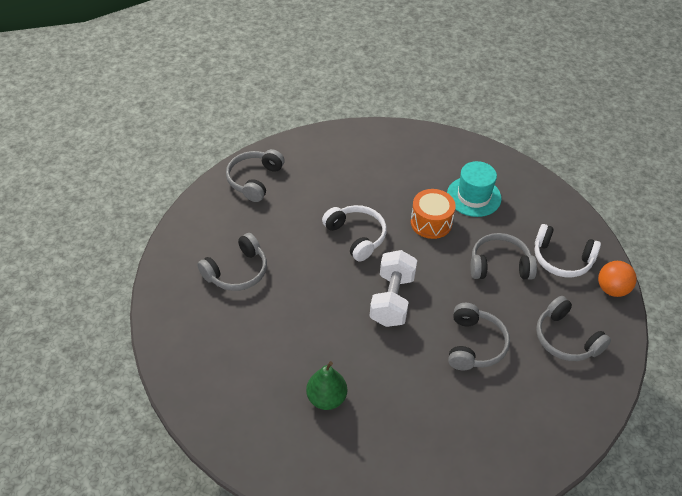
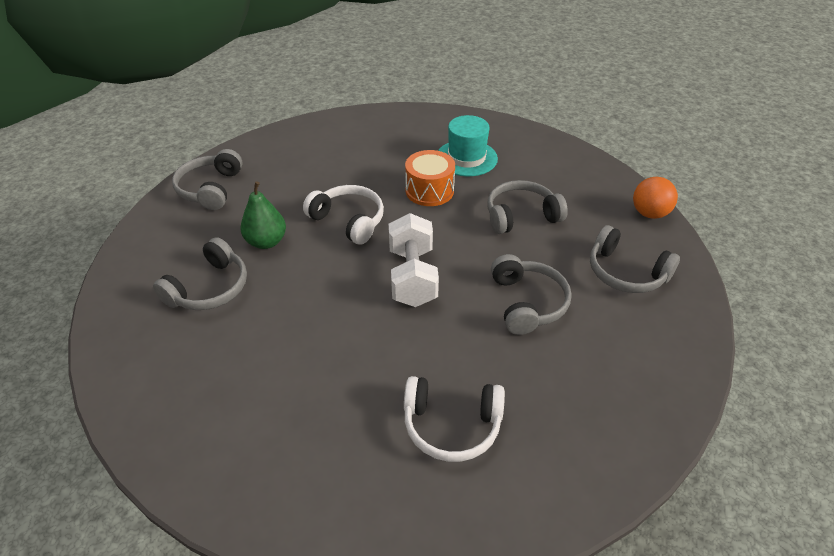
camera: 15 degrees left, 5 degrees down
green pear [306,361,347,410] -> green pear moved to [241,181,286,249]
white headphones [534,224,601,278] -> white headphones moved to [404,376,505,462]

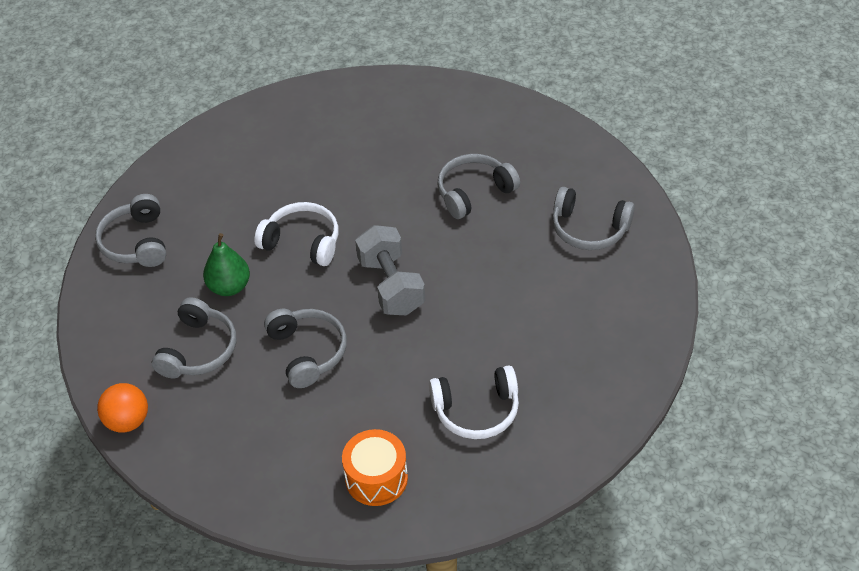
camera: 15 degrees left, 5 degrees up
white dumbbell [389,213,439,307] -> grey dumbbell [355,225,425,316]
orange drum [405,150,455,206] -> orange drum moved to [342,429,408,506]
turquoise hat [438,115,498,176] -> none
grey headphones [491,254,572,335] -> grey headphones moved to [264,309,347,388]
orange ball [633,177,678,219] -> orange ball moved to [97,383,148,433]

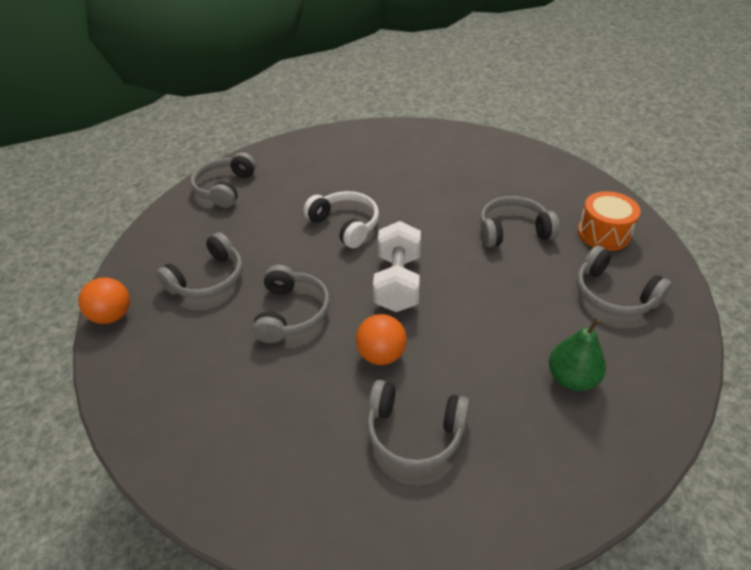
camera: 25 degrees right, 5 degrees down
green pear [203,233,250,296] -> green pear moved to [549,318,606,391]
orange drum [342,429,408,506] -> orange drum moved to [578,191,640,251]
grey dumbbell [355,225,425,316] -> white dumbbell [373,221,421,312]
white headphones [429,366,519,439] -> grey headphones [367,380,470,470]
none -> orange ball [356,314,407,365]

